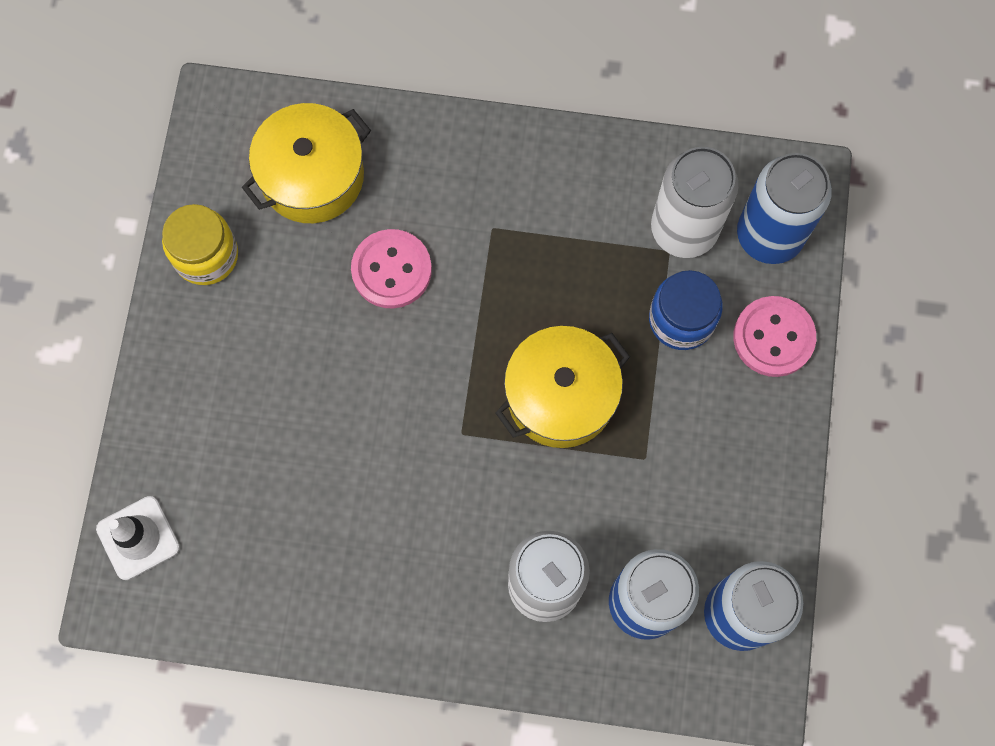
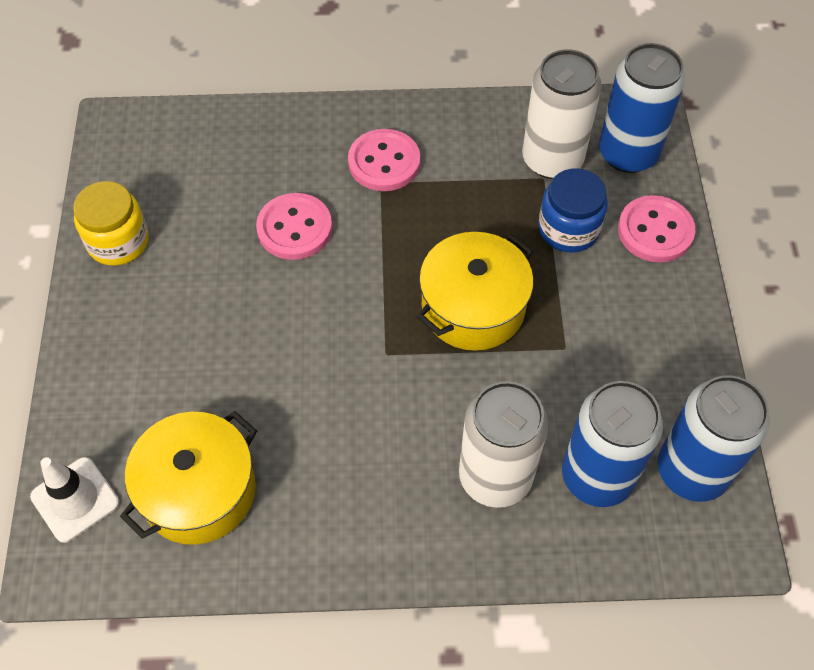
camera: 10 degrees left, 15 degrees down
yellow pot [242,103,371,223] -> yellow pot moved to [120,411,257,545]
none -> pink button [348,129,420,191]

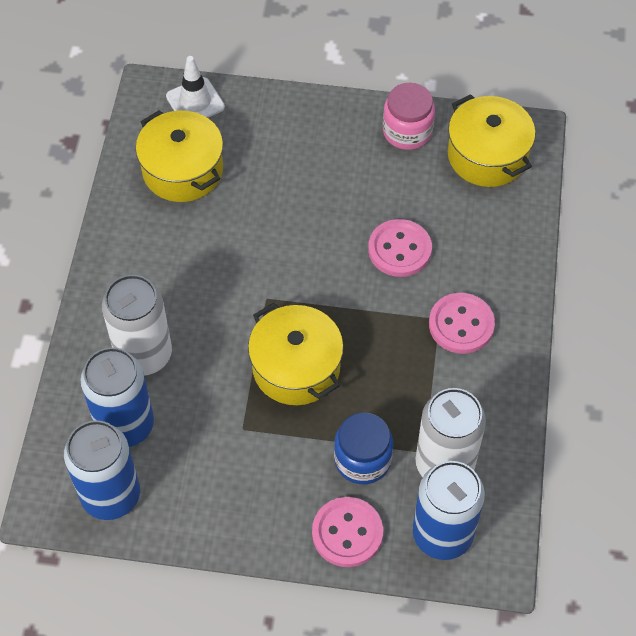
camera: 100 degrees right, 0 degrees up
yellow jar [73,181,149,266] -> pink jar [383,83,435,150]
none -> yellow pot [448,94,536,187]

